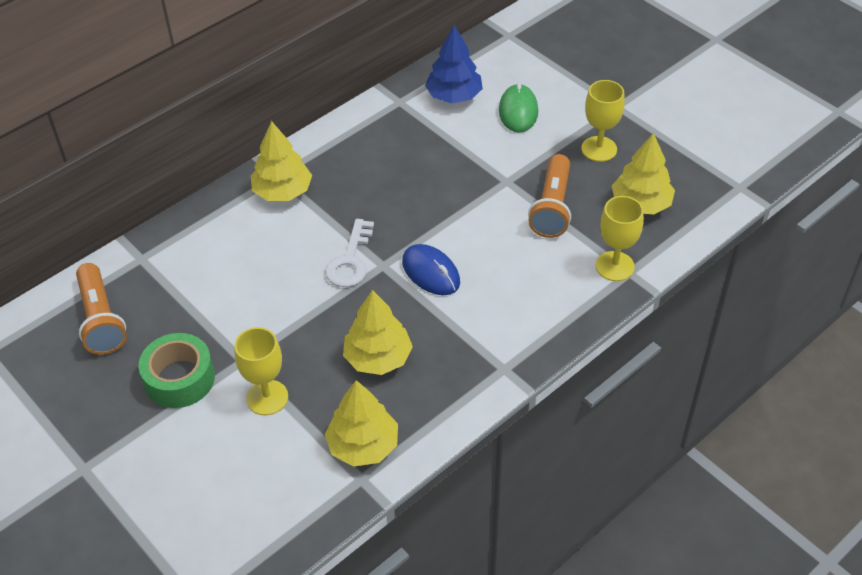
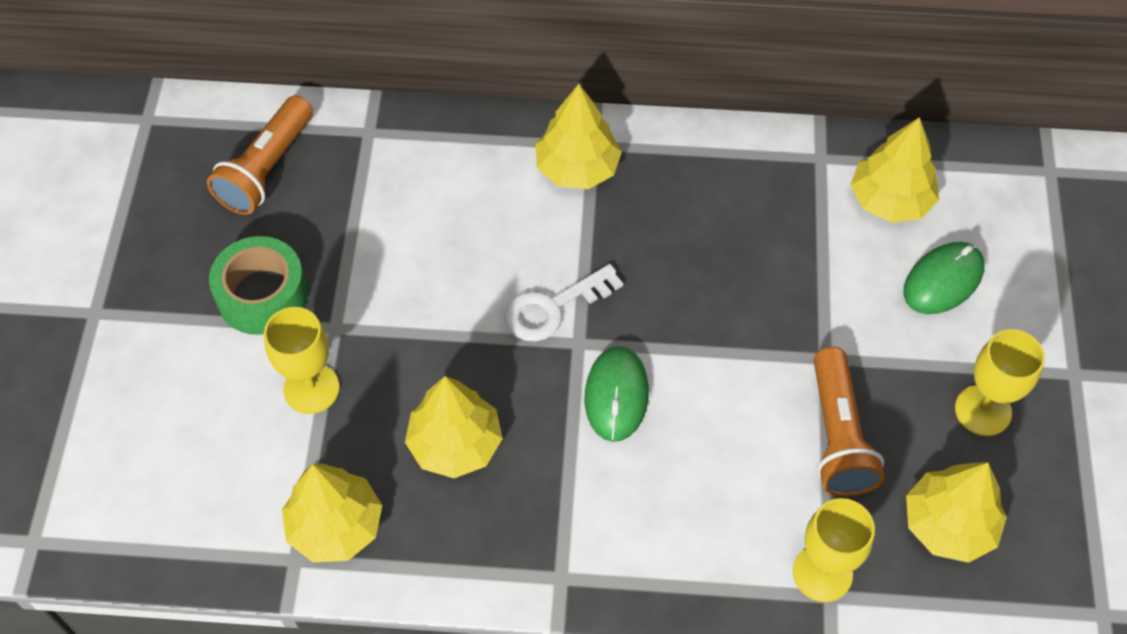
camera: 45 degrees right, 10 degrees up
blue mouse [402,244,460,295] -> green mouse [585,346,649,442]
blue tree [425,25,483,103] -> yellow tree [850,117,939,223]
orange flashlight [528,154,571,238] -> orange flashlight turned 60 degrees counterclockwise [814,347,884,496]

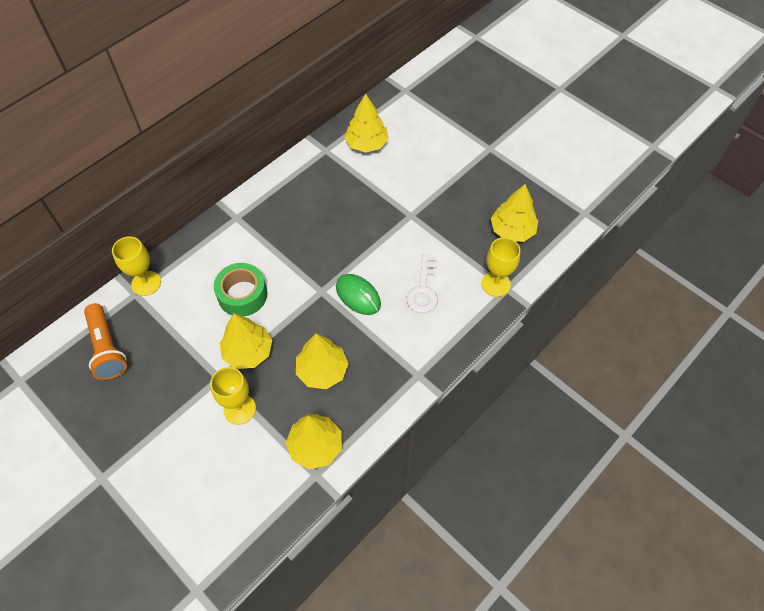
camera: 50 degrees left, 0 degrees up
green tape [209,236,308,335] -> green tape moved to [214,263,268,316]
white key [505,264,623,342] -> white key moved to [406,254,438,313]
yellow tree [536,84,622,189] -> yellow tree moved to [220,313,272,369]
orange flashlight [814,347,884,496] -> none
green mouse [903,242,985,314] -> none
yellow goblet [955,329,1045,436] -> yellow goblet moved to [112,236,161,296]

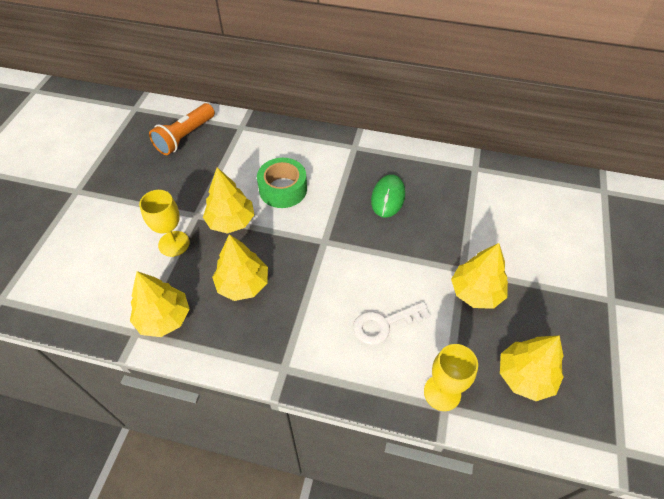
camera: 60 degrees right, 5 degrees down
yellow goblet [112,236,161,296] -> none
green mouse [336,274,381,315] -> green mouse moved to [371,174,405,218]
yellow tree [345,94,389,153] -> yellow tree moved to [451,243,508,309]

